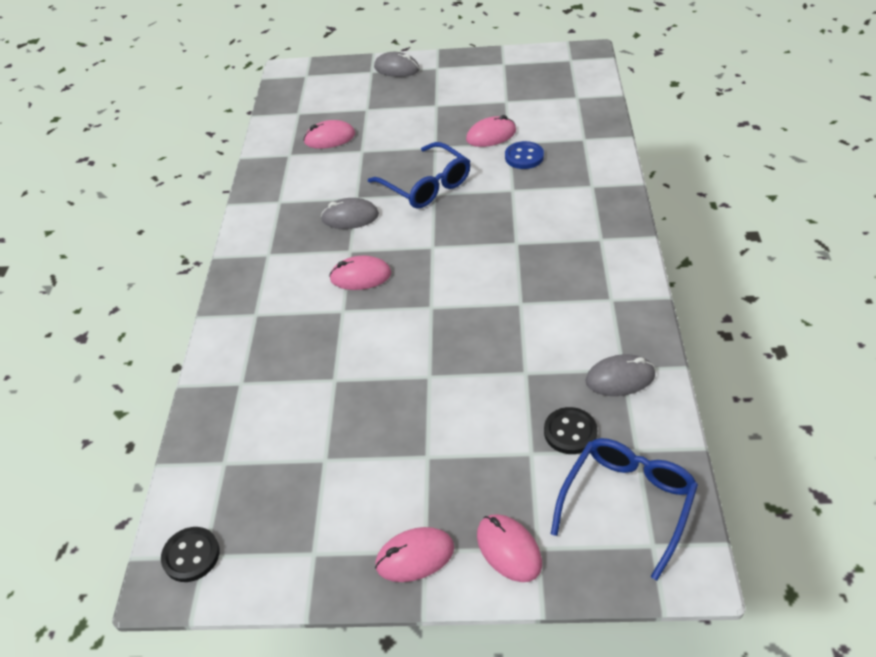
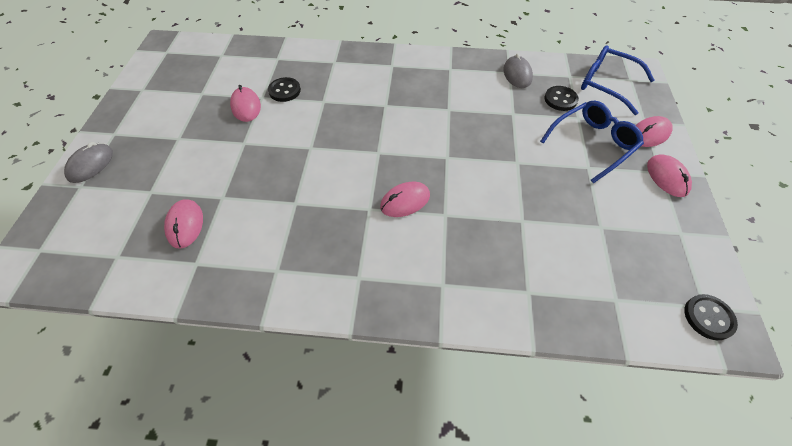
camera: 90 degrees left, 10 degrees up
grey mouse [321,198,379,229] -> none
pink mouse [329,255,391,290] -> pink mouse turned 60 degrees clockwise [380,182,430,217]
blue glasses [368,142,470,209] -> blue glasses moved to [540,100,644,183]
blue button [505,141,544,169] -> black button [268,77,301,102]

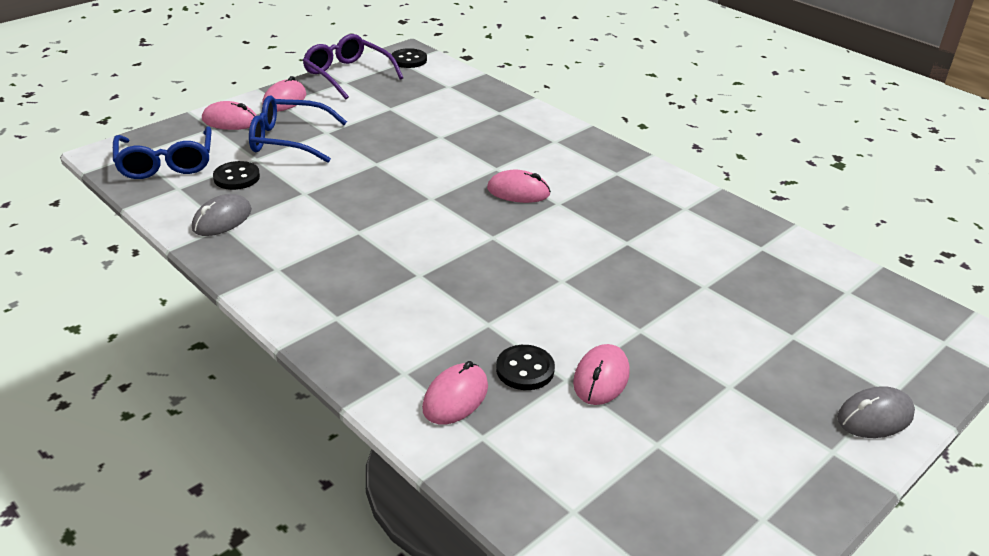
camera: 140 degrees left, 20 degrees down
pink mouse [164,199,203,248] -> pink mouse moved to [422,361,488,425]
none -> purple glasses [303,34,403,99]

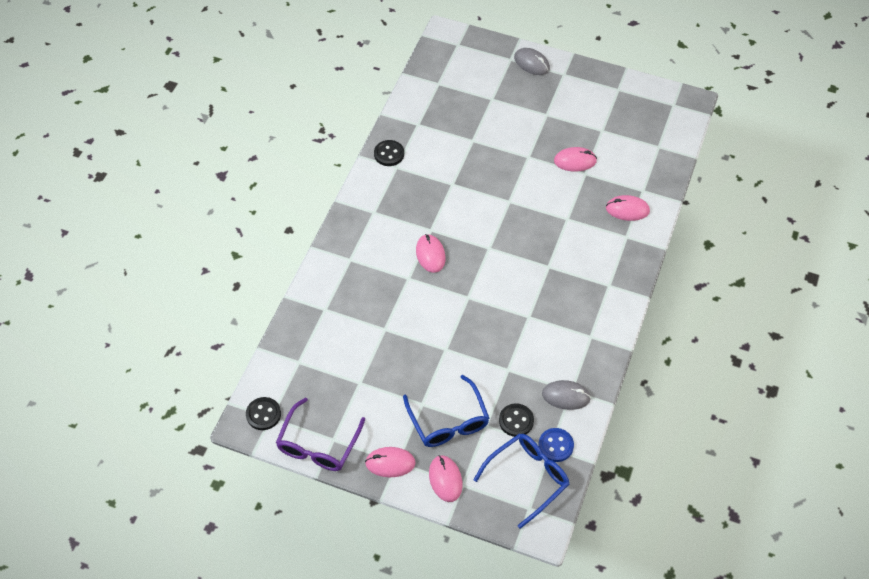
camera: 115 degrees left, 20 degrees up
black button [496,345,555,390] -> black button moved to [374,140,404,166]
none -> blue button [538,428,574,462]

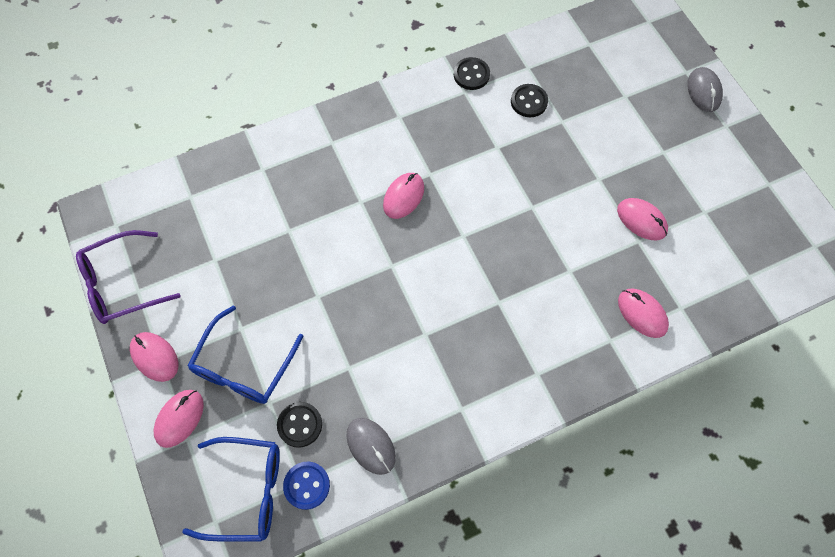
camera: 45 degrees right, 10 degrees up
black button [246,397,281,430] -> black button moved to [511,84,548,117]

